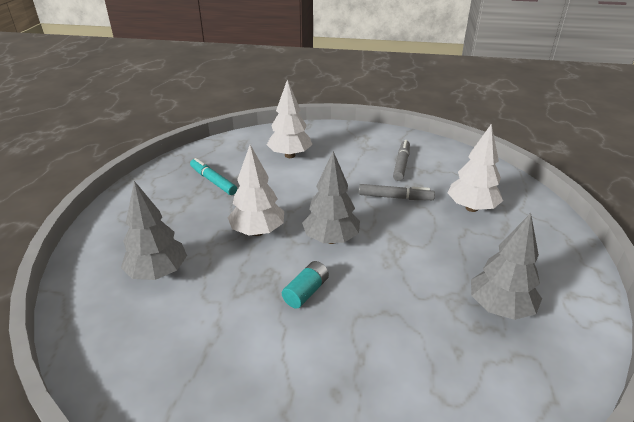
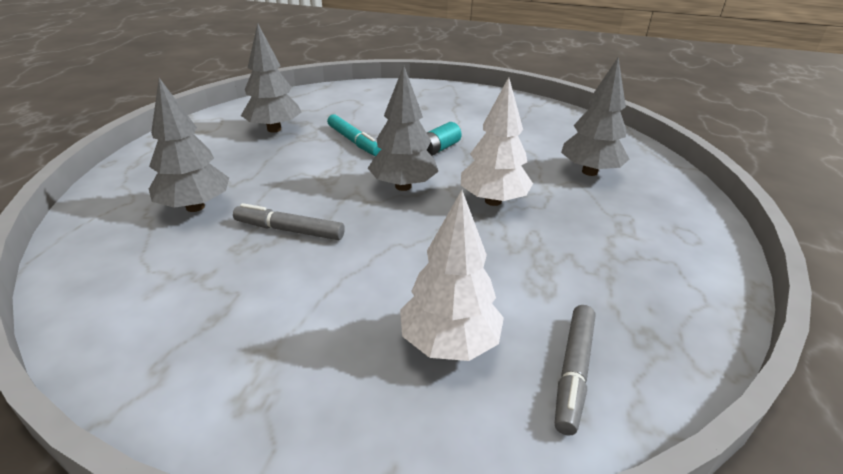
camera: 175 degrees left, 0 degrees up
turquoise marker [190,158,237,195] -> turquoise marker moved to [327,114,381,156]
grey marker [393,140,410,181] -> grey marker moved to [555,305,596,435]
white tree [448,124,503,212] -> grey tree [149,78,229,212]

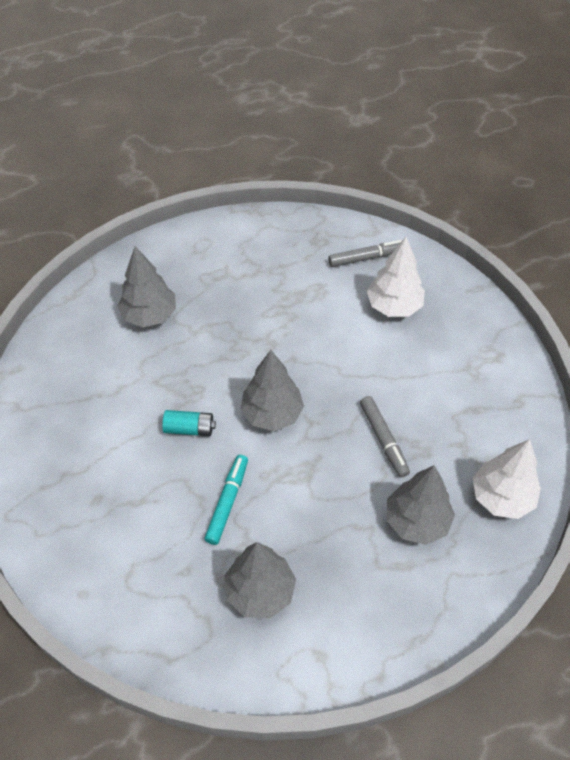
camera: 125 degrees left, 20 degrees up
white tree [461,77,533,206] -> white tree moved to [473,439,541,519]

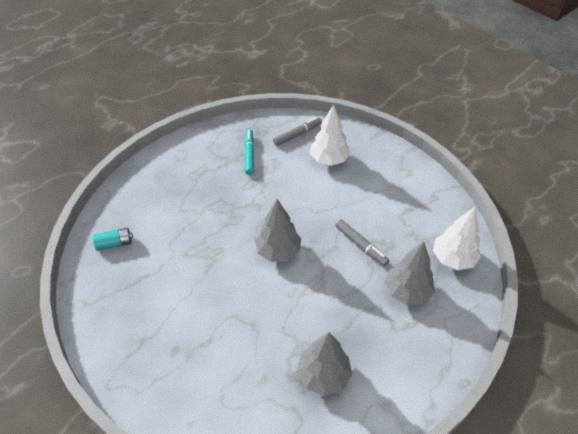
camera: 20 degrees left, 5 degrees down
grey tree [117,246,176,327] -> none
turquoise battery [162,410,216,436] -> turquoise battery moved to [93,228,133,251]
turquoise marker [204,455,248,545] -> turquoise marker moved to [244,129,254,175]

